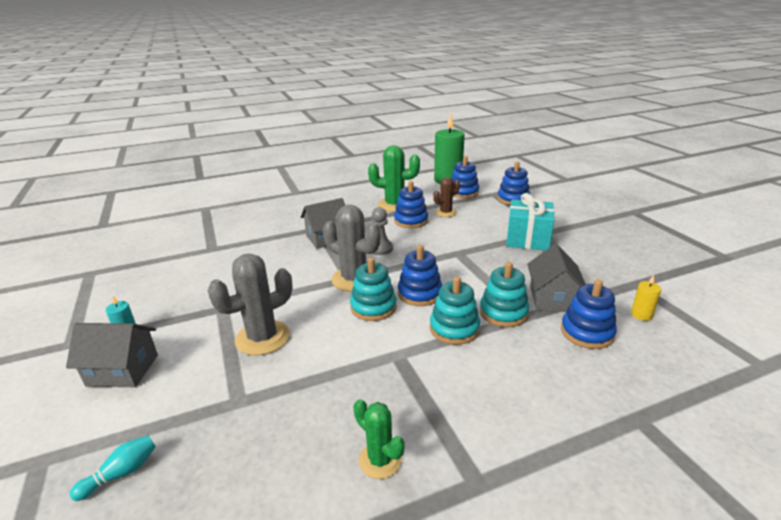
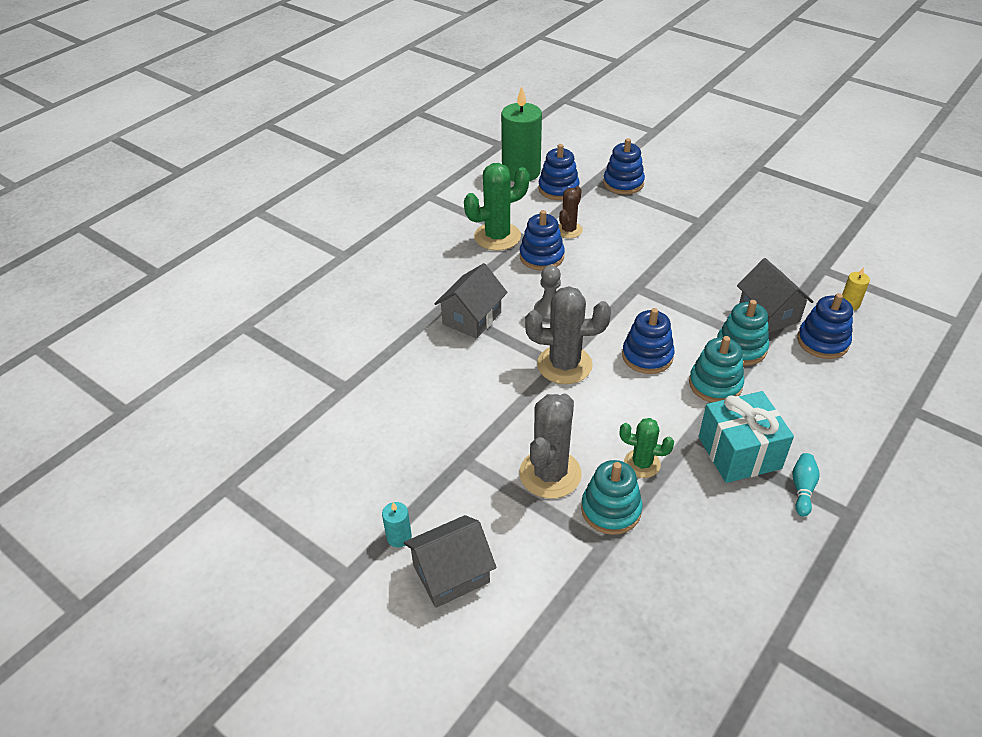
camera: 30 degrees left, 15 degrees up
turquoise bowling pin [70,435,156,501] -> turquoise bowling pin moved to [793,453,820,517]
turquoise stacking toy [350,258,397,321] -> turquoise stacking toy moved to [581,460,643,535]
green cactus [353,399,405,479] -> green cactus moved to [620,418,674,478]
turquoise gift [506,193,554,251] -> turquoise gift moved to [699,391,794,483]

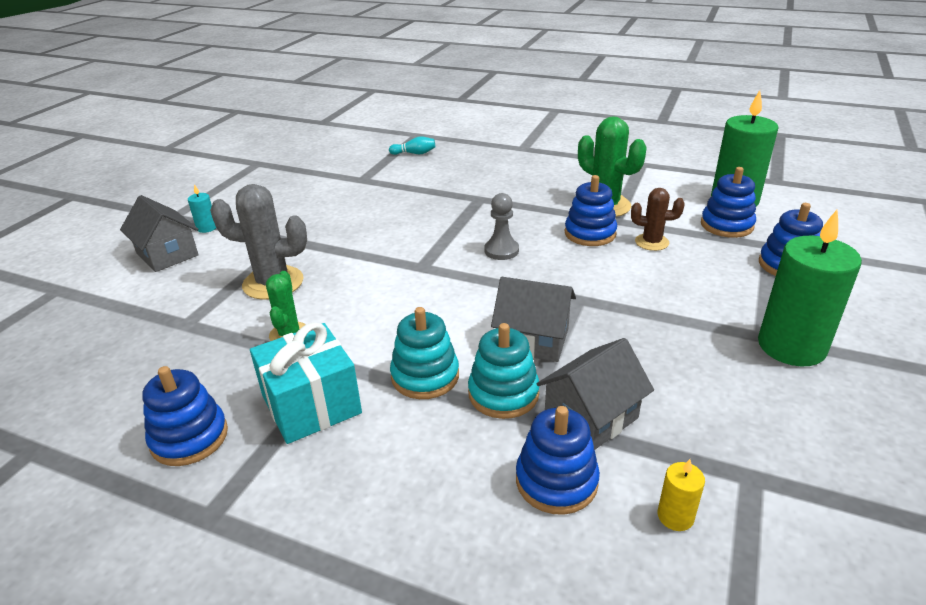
camera: 75 degrees right, 10 degrees down
grey house [434,263,508,339] -> grey house moved to [491,277,576,362]
grey cactus [525,286,611,384] -> none
turquoise stacking toy [581,460,643,535] -> none
blue stacking toy [622,308,675,374] -> blue stacking toy moved to [142,366,228,466]
turquoise bowling pin [793,453,820,517] -> turquoise bowling pin moved to [389,136,435,155]
none -> green candle [758,210,862,366]

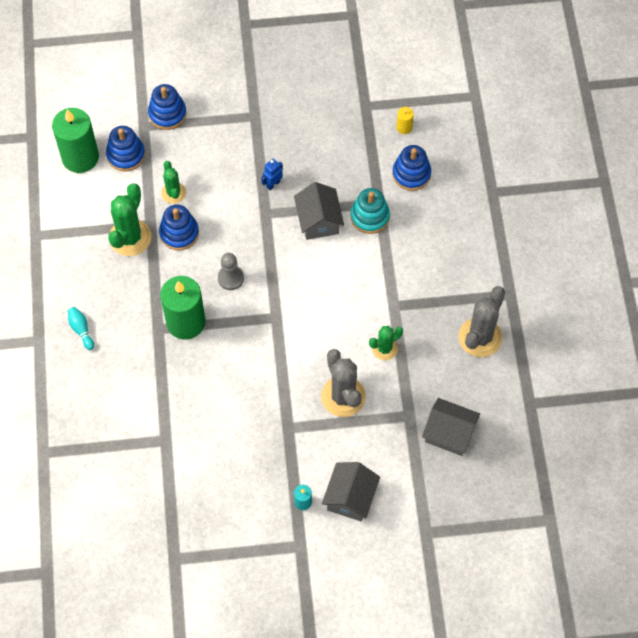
camera: 120 degrees left, 30 degrees up
blue stacking toy [142,366,228,466] -> grey cactus [458,286,505,357]
turquoise gift [250,322,362,444] -> none
turquoise bowling pin [389,136,435,155] -> turquoise bowling pin moved to [68,307,94,350]
turquoise stacking toy [390,307,459,399] -> none
grey house [537,338,654,450] -> grey house moved to [422,398,480,456]
brown cactus [631,188,685,251] -> green cactus [161,161,186,204]
green candle [758,210,862,366] -> green candle moved to [160,276,206,340]
none -> blue robot [261,159,283,190]

